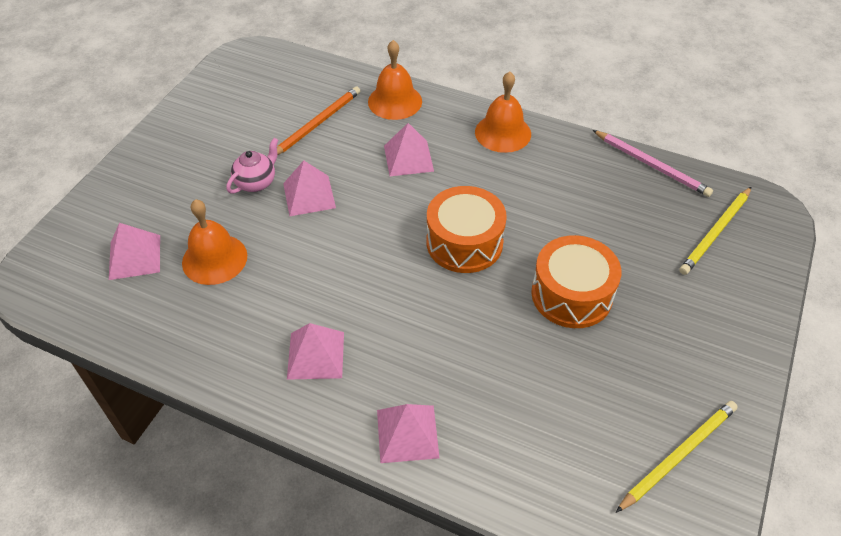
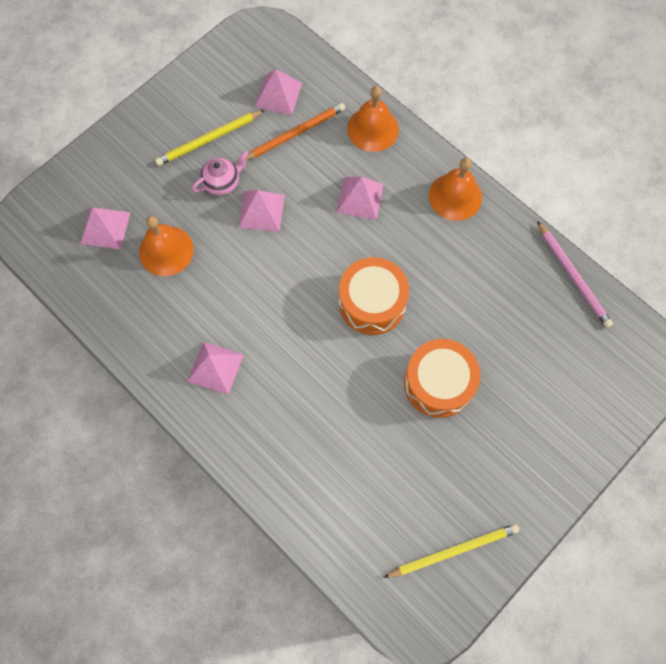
camera: 20 degrees right, 20 degrees up
pink pyramid [377,404,440,463] -> pink pyramid moved to [255,69,302,115]
yellow pencil [679,187,751,275] -> yellow pencil moved to [155,110,265,166]

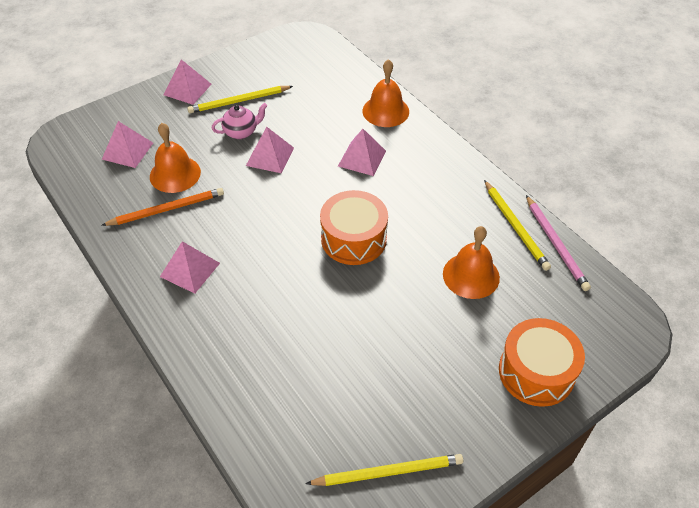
camera: 10 degrees right, 20 degrees down
orange pencil [246,103,345,160] -> orange pencil moved to [101,188,224,226]
pink pyramid [255,69,302,115] -> pink pyramid moved to [164,59,212,105]
orange drum [404,339,480,418] -> orange drum moved to [499,318,585,407]
orange bell [429,158,482,221] -> orange bell moved to [443,226,500,299]
none -> yellow pencil [484,180,551,271]

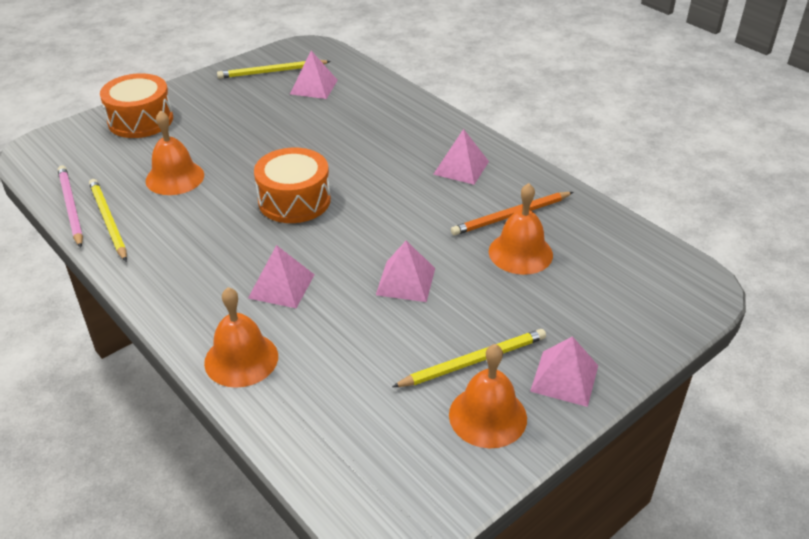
camera: 175 degrees right, 10 degrees down
pink pyramid [102,121,153,168] -> pink pyramid moved to [290,51,338,99]
pink teapot [211,103,267,139] -> none
none -> orange bell [449,344,527,448]

